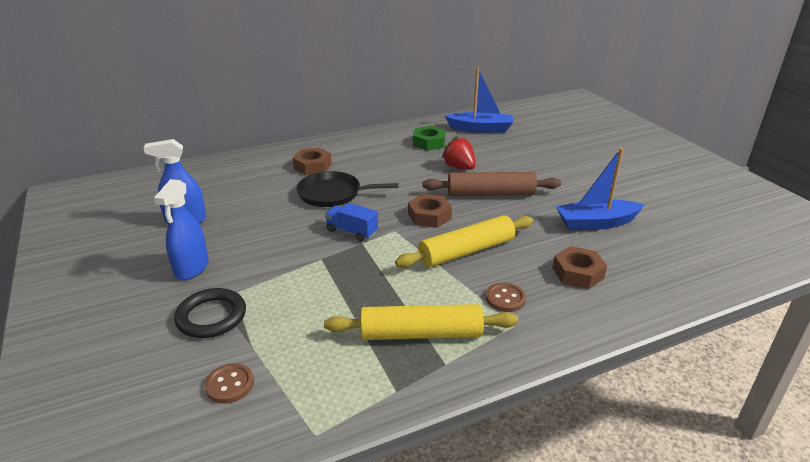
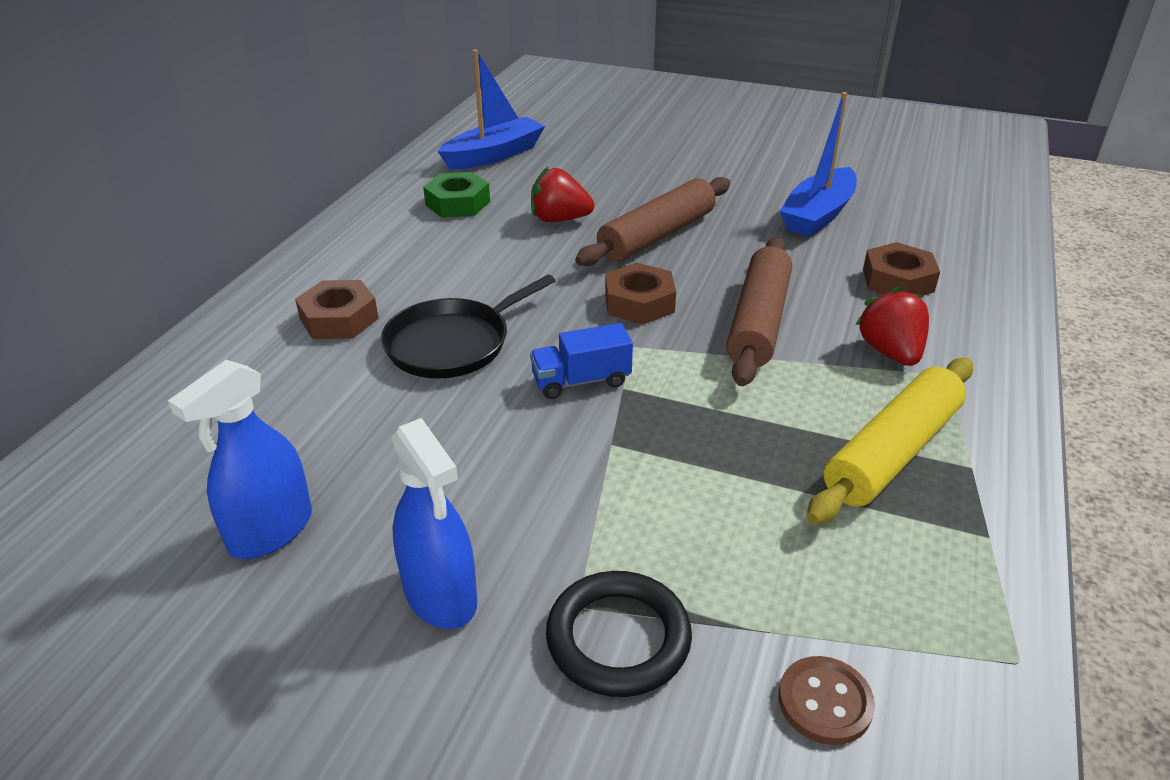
camera: 45 degrees left, 5 degrees up
yellow rolling pin [395,215,533,268] -> brown rolling pin [726,237,792,386]
brown button [486,283,526,312] -> red strawberry [855,286,929,366]

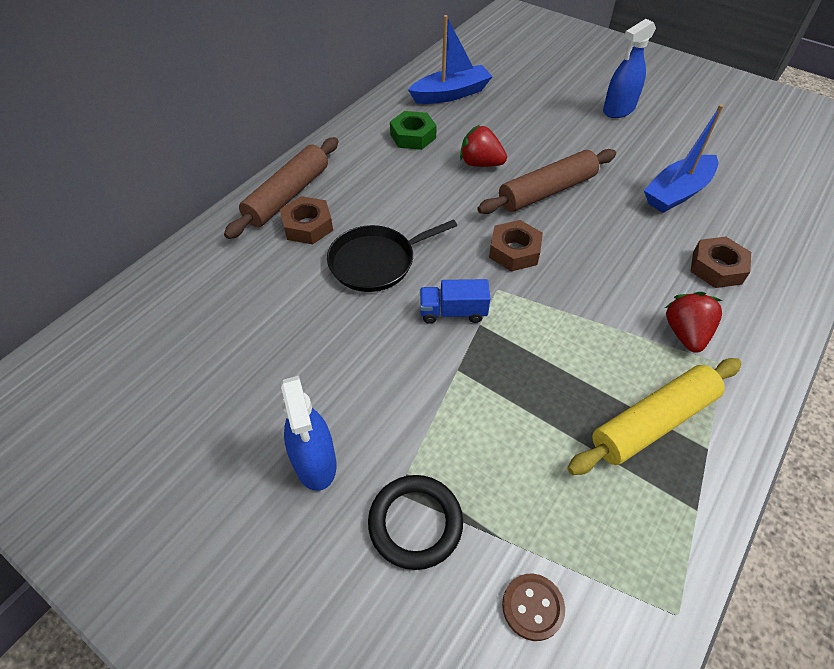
camera: 15 degrees right, 15 degrees up
blue spray bottle [168,360,312,559] -> blue spray bottle moved to [603,19,656,118]
brown rolling pin [726,237,792,386] -> brown rolling pin moved to [224,137,339,239]

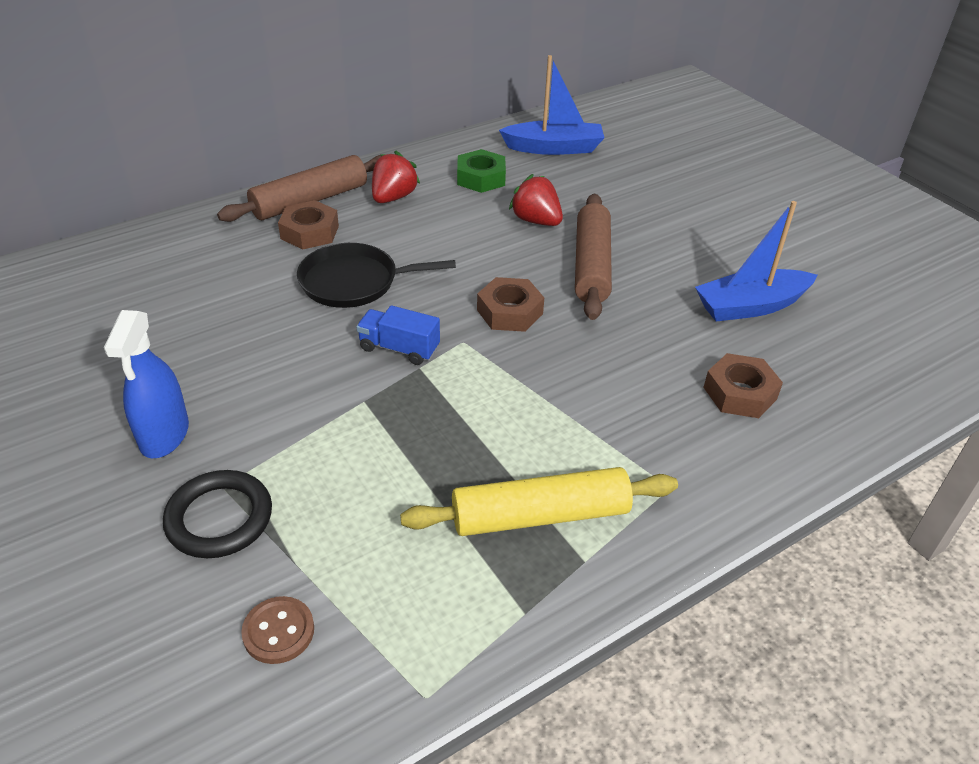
camera: 20 degrees right, 10 degrees down
brown rolling pin [477,149,616,214] -> brown rolling pin turned 75 degrees counterclockwise [575,194,612,320]
blue spray bottle [603,19,656,118] -> none
red strawberry [665,292,723,353] -> red strawberry moved to [372,151,420,203]

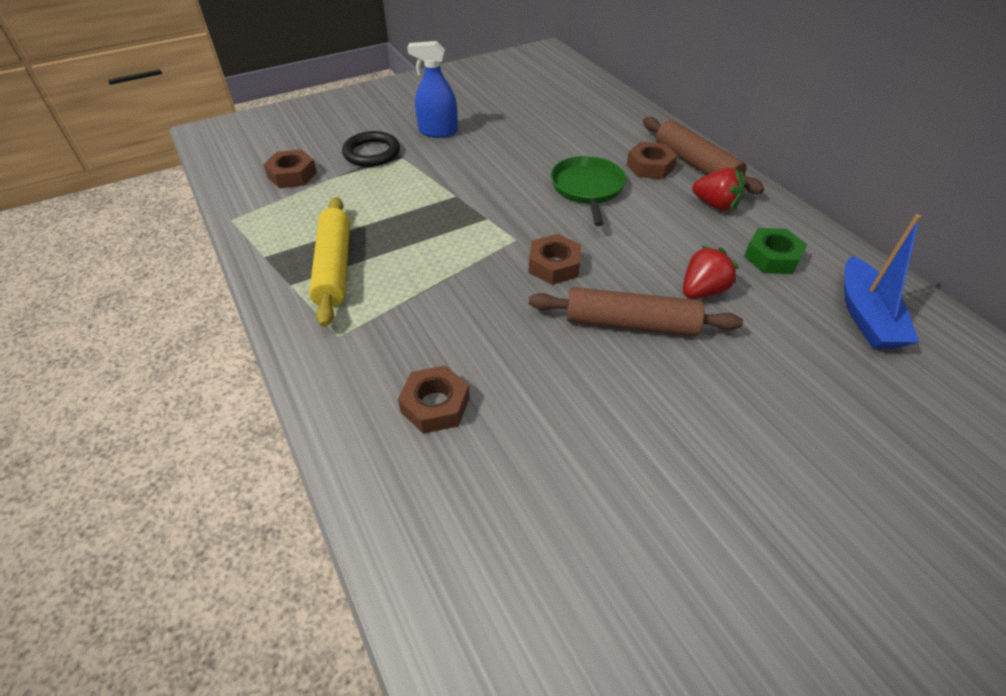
camera: 95 degrees right, 5 degrees up
brown button [241,596,314,664] -> brown nut [263,149,317,188]
black pan [297,243,456,308] -> green pan [551,156,626,226]
blue truck [357,305,440,365] -> none
blue boat [695,201,817,321] -> none

